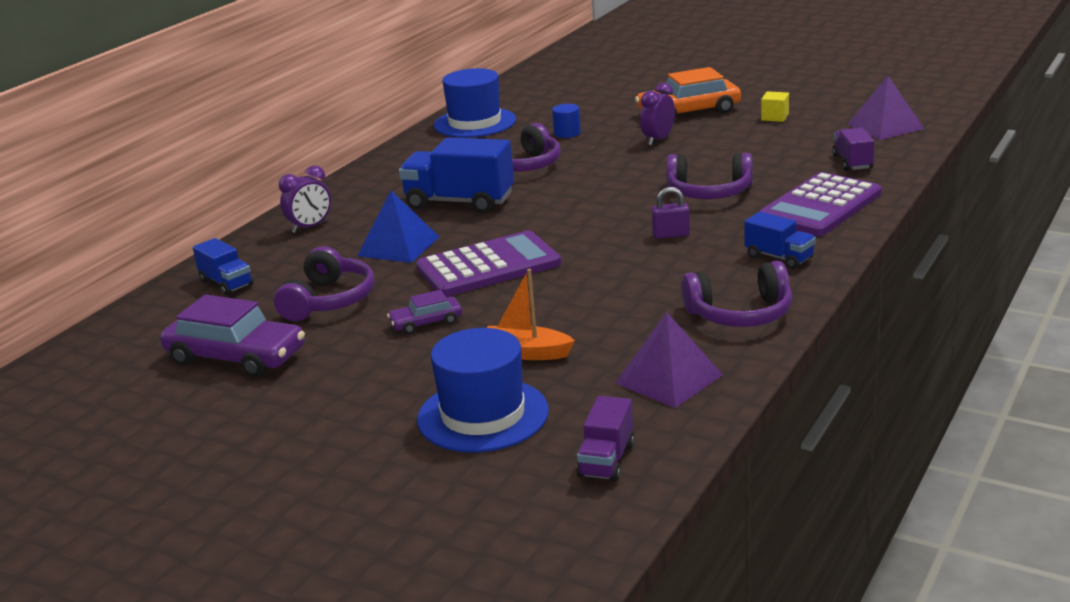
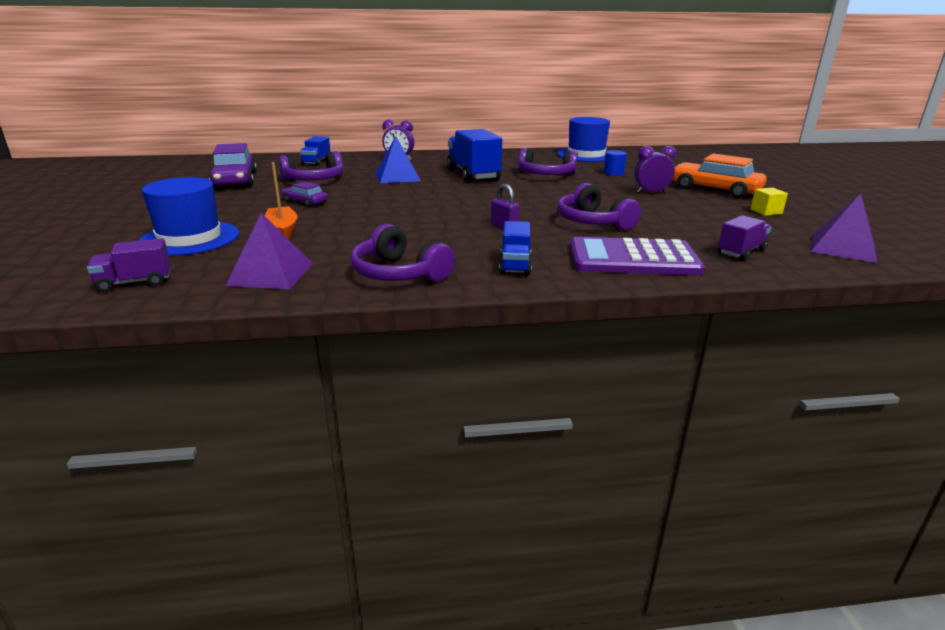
camera: 50 degrees right, 0 degrees up
purple calculator [416,231,561,297] -> none

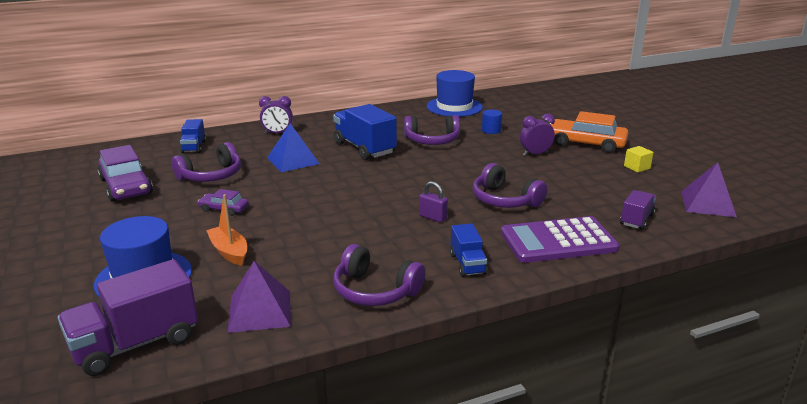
camera: 15 degrees left, 0 degrees up
purple truck [87,238,171,292] -> purple truck [58,259,198,376], size x1.81

